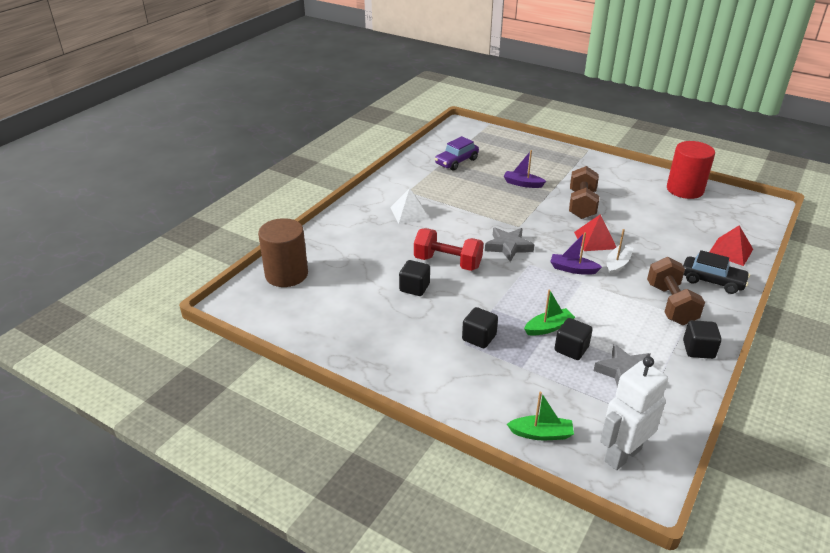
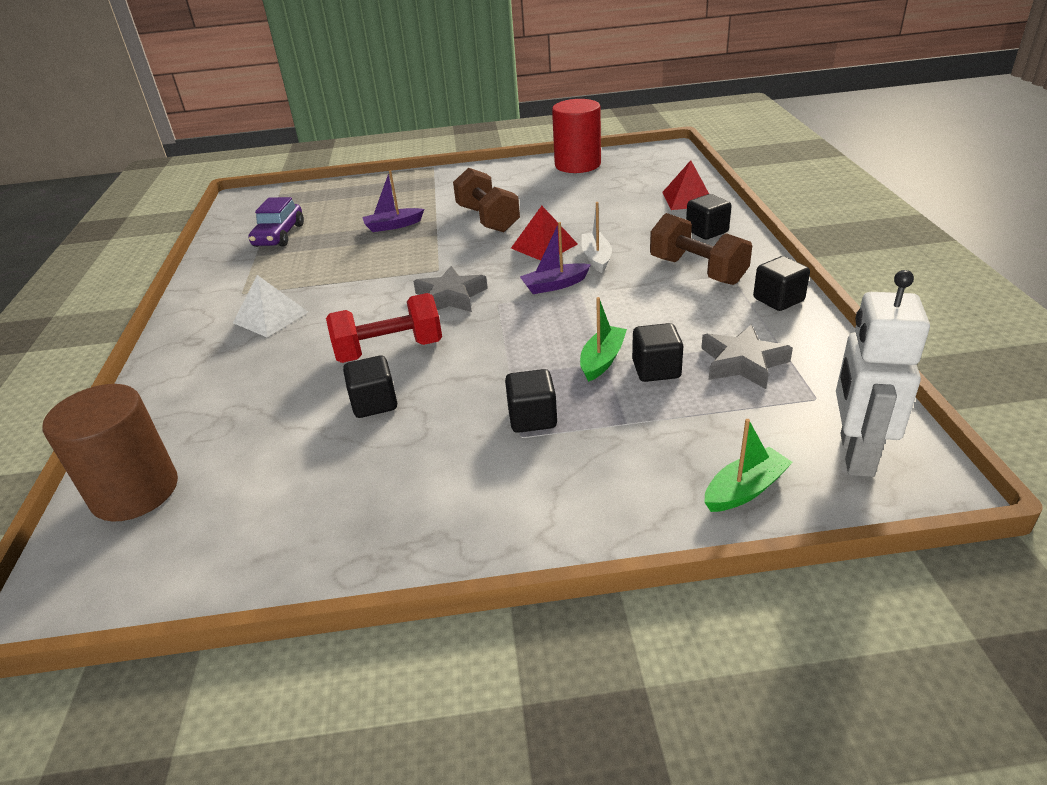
camera: 35 degrees left, 0 degrees up
black car [683,250,750,294] -> black cube [686,194,731,239]

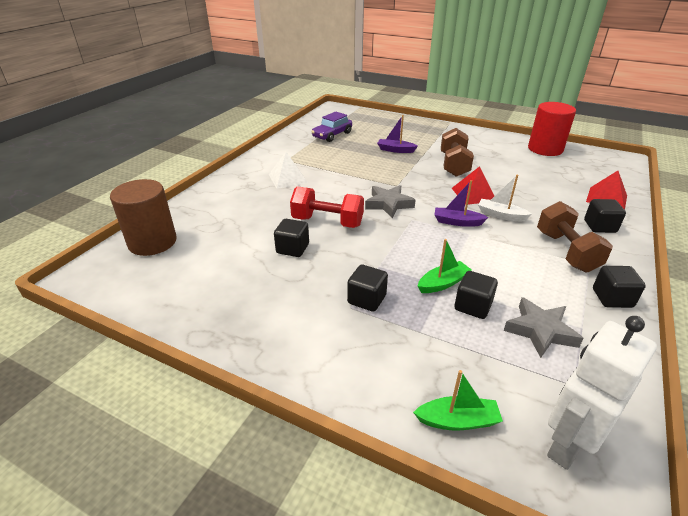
camera: 30 degrees right, 0 degrees up
white boat [582,202,612,273] -> white boat turned 90 degrees counterclockwise [478,175,532,221]

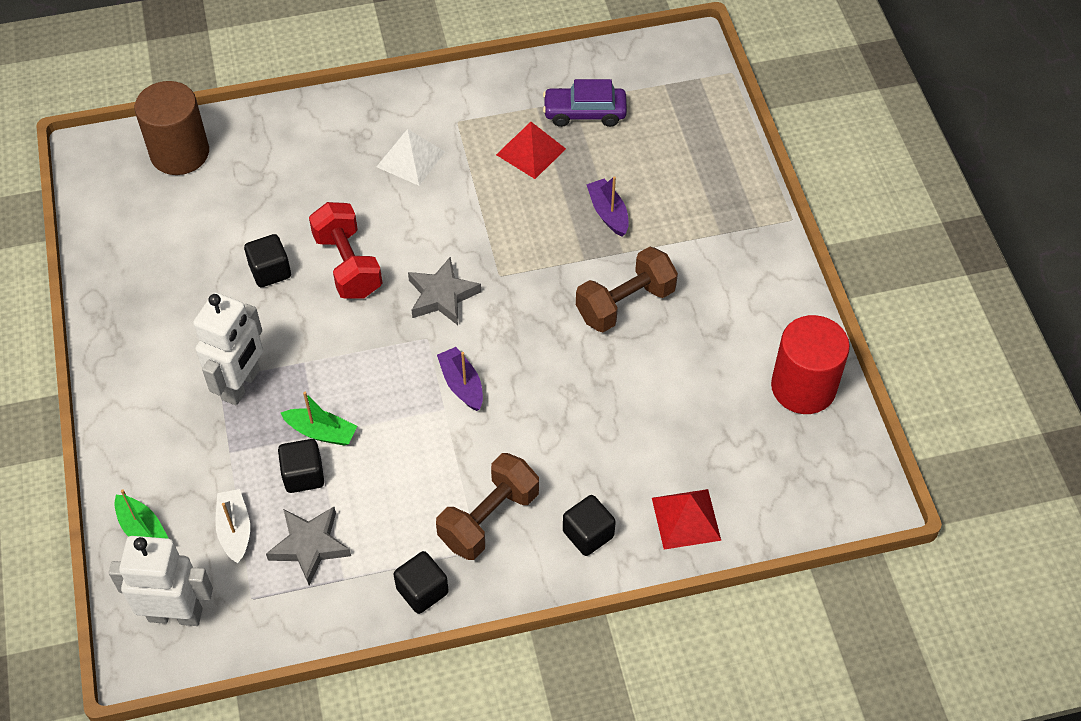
camera: 50 degrees right, 20 degrees up
black cube [347,265,388,312] -> white robot [193,292,263,405]
red pyramid [452,166,494,205] -> red pyramid moved to [496,122,566,179]
white boat [478,175,532,221] -> white boat moved to [215,489,250,563]

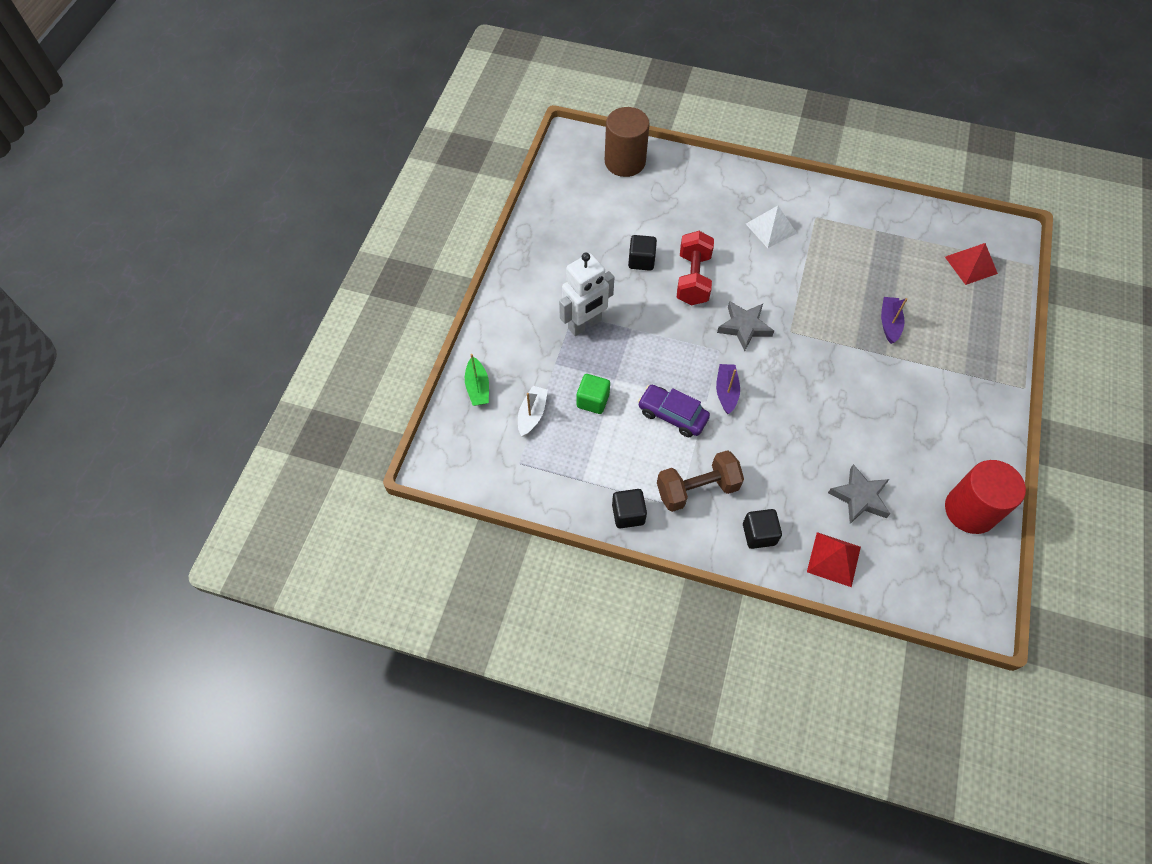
camera: 30 degrees right, 5 degrees up
white robot [109,536,213,626] -> none
grey star [266,507,351,585] -> grey star moved to [828,464,890,524]
black cube [278,439,324,493] -> green cube [577,374,610,414]
green boat [281,392,357,446] -> none
red pyramid [496,122,566,179] -> red pyramid moved to [945,243,998,285]
purple car [543,79,627,127] -> purple car moved to [638,385,710,437]
brown dumbbell [576,247,678,332] -> none

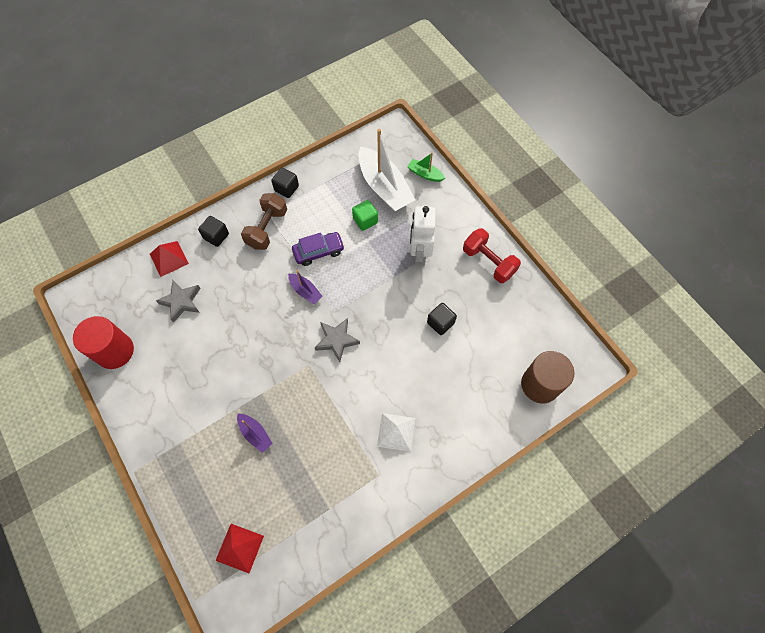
camera: 130 degrees right, 5 degrees up
white boat [518,386,548,436] -> white boat [358,129,415,212], size x2.09
red dumbbell [677,231,714,305] -> red dumbbell moved to [463,228,521,283]

